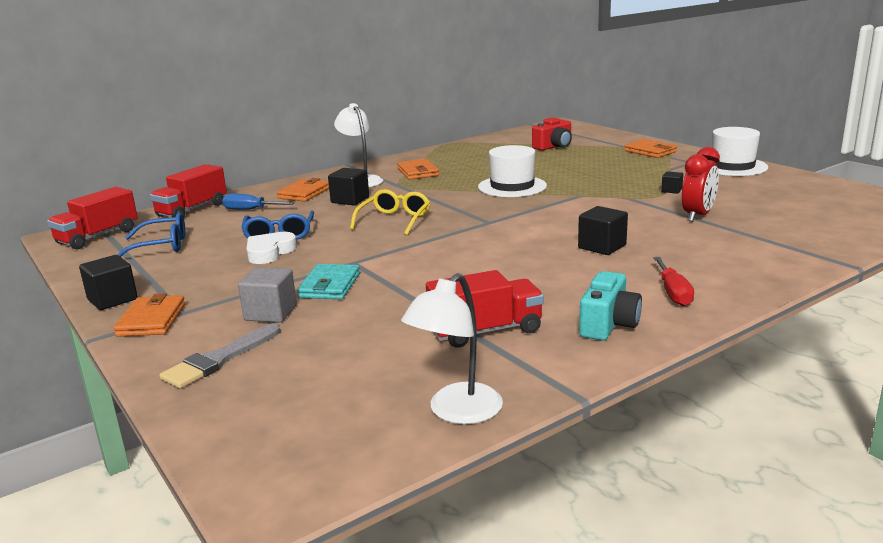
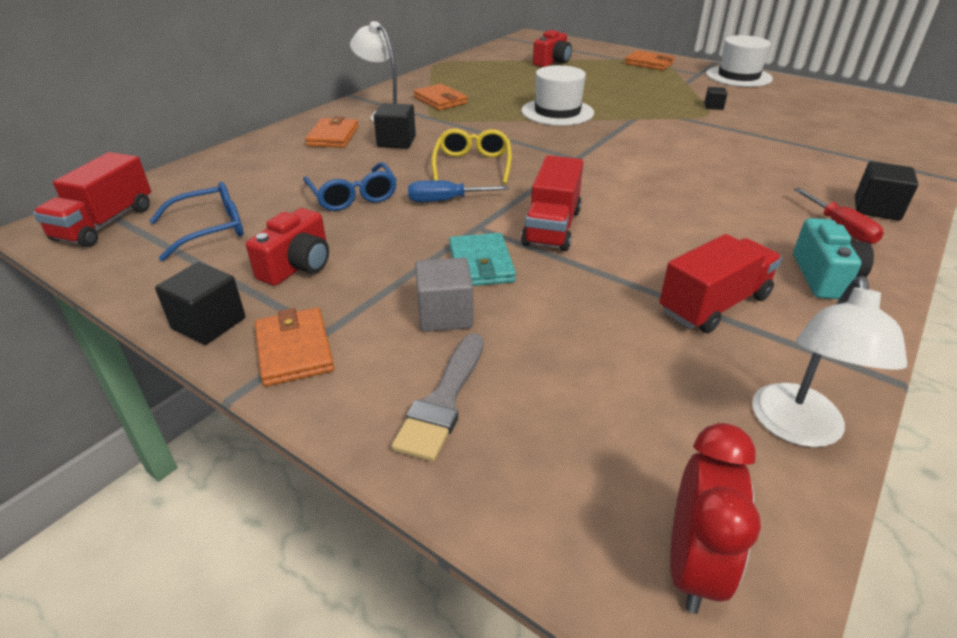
camera: 20 degrees left, 15 degrees up
red truck [150,164,227,218] -> red truck moved to [521,155,584,251]
blue screwdriver [222,193,295,210] -> blue screwdriver moved to [408,180,509,202]
white heart [246,232,297,264] -> none
black cube [578,206,628,255] -> black cube moved to [855,161,918,221]
red clock [682,147,720,222] -> red clock moved to [670,423,761,614]
none -> red camera [246,208,329,286]

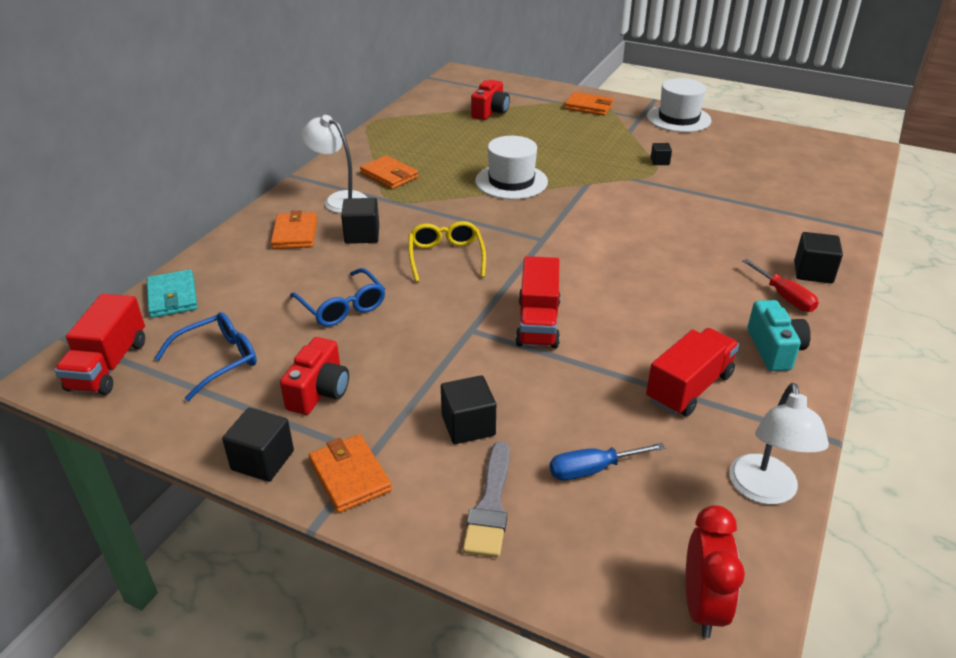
camera: 10 degrees left, 0 degrees up
blue screwdriver [408,180,509,202] -> blue screwdriver moved to [550,442,665,480]
grey cube [415,258,473,332] -> black cube [441,375,496,444]
turquoise wallet [449,233,516,286] -> turquoise wallet moved to [147,269,197,318]

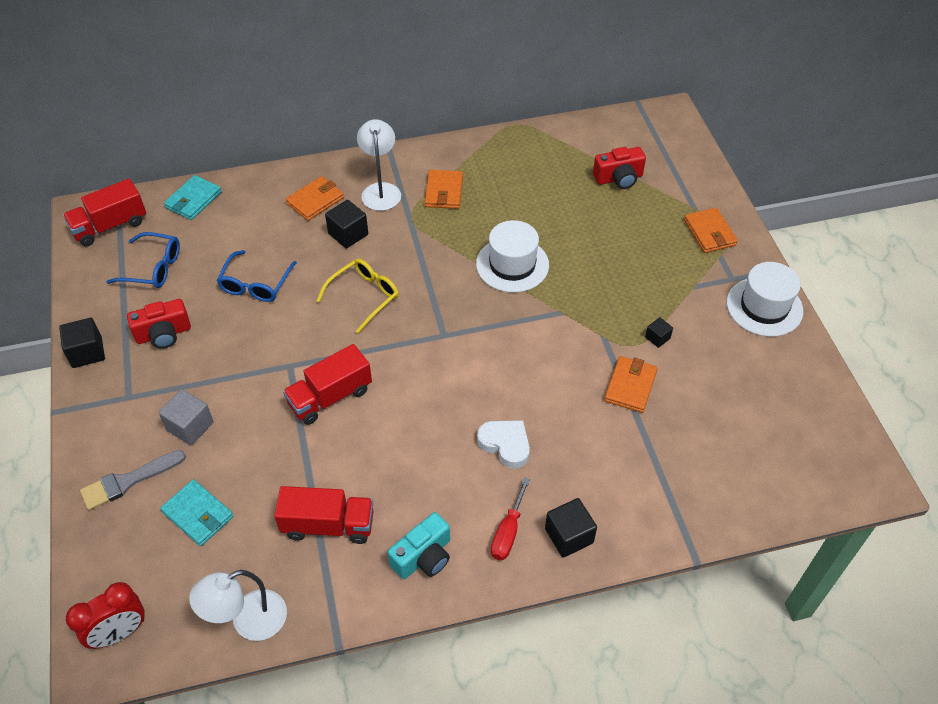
camera: 50 degrees right, 15 degrees up
orange wallet [309,434,392,513] -> orange wallet moved to [604,356,657,413]
black cube [441,375,496,444] -> grey cube [159,389,213,445]
blue screwdriver [550,442,665,480] -> turquoise wallet [160,479,233,546]
none -> white heart [477,420,530,468]

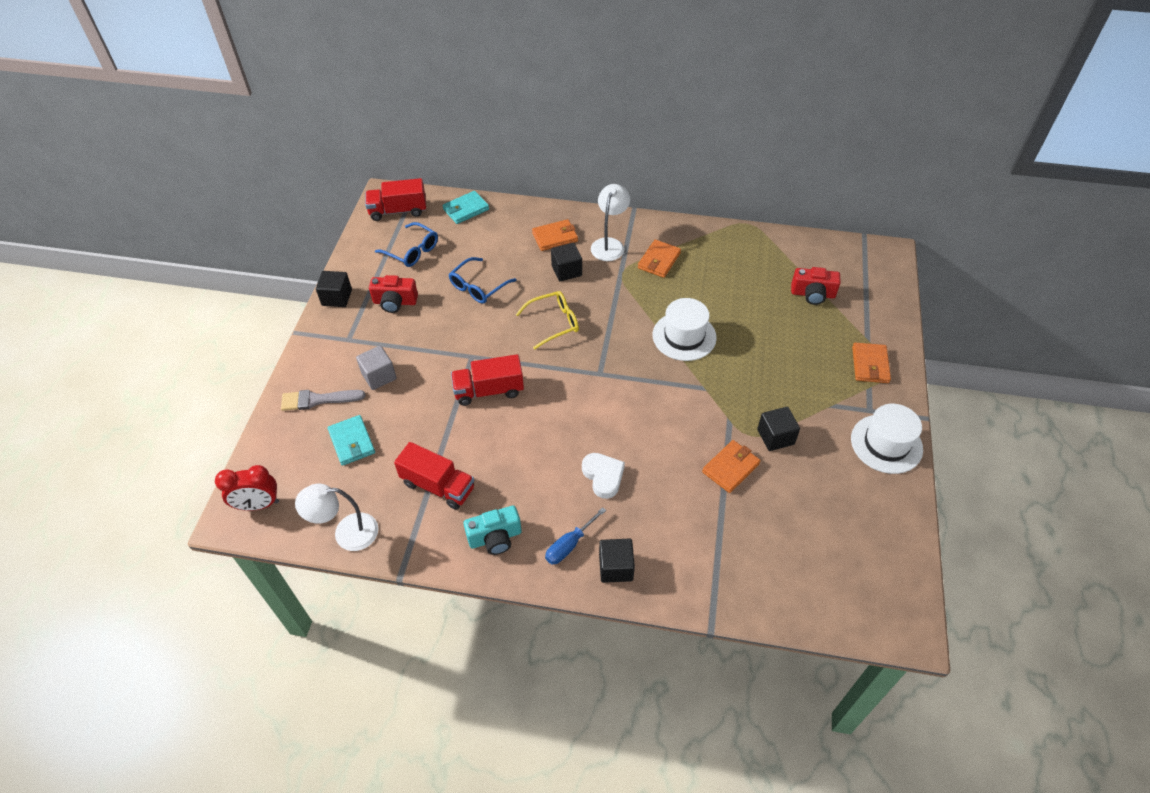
camera: 25 degrees right, 0 degrees up
red screwdriver [491,477,530,560] -> blue screwdriver [545,507,606,564]
black cube [645,317,673,348] -> black cube [757,407,800,451], size x1.73

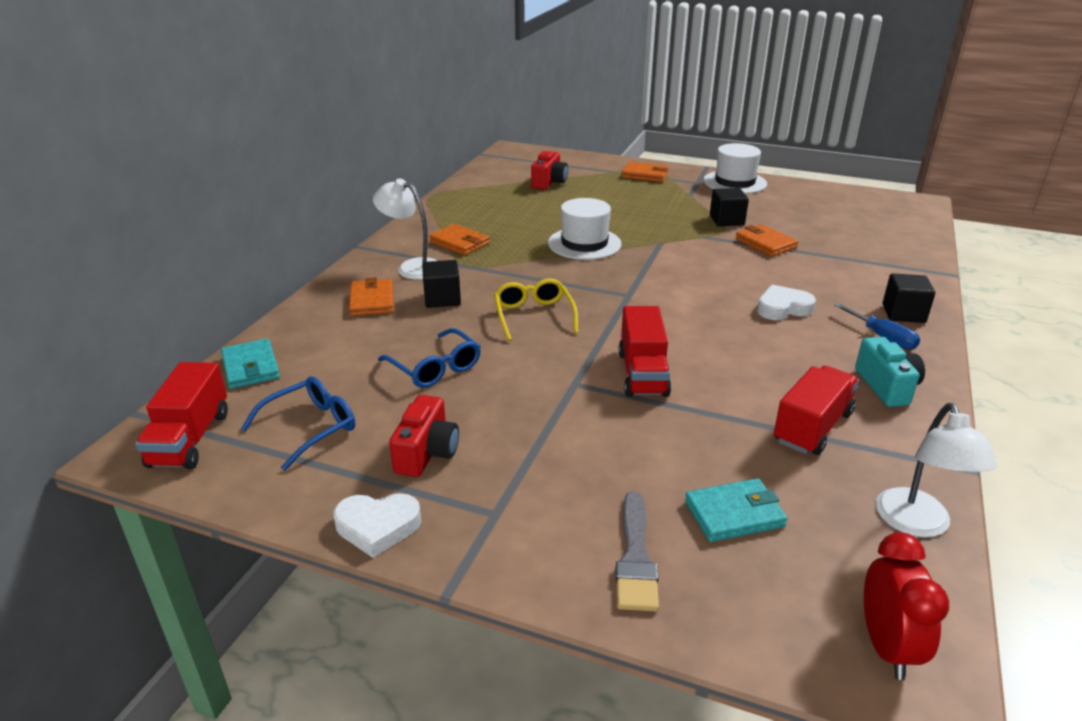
camera: 80 degrees left, 20 degrees down
black cube [316,271,352,307] -> white heart [333,493,421,558]
grey cube [356,346,397,390] -> none

